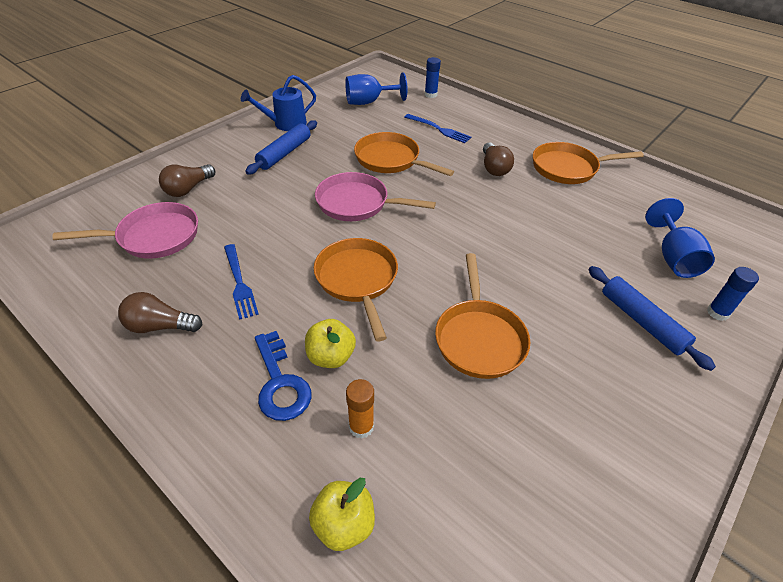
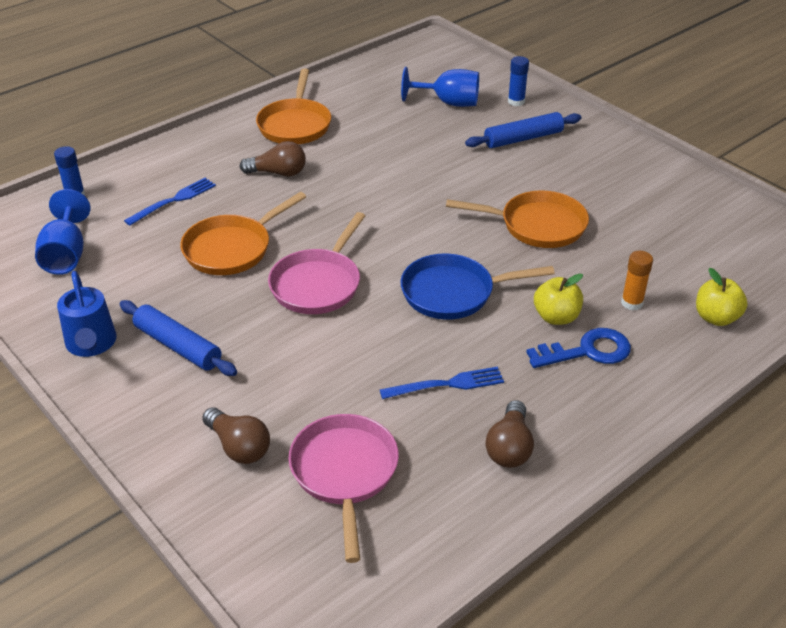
camera: 80 degrees left, 5 degrees down
orange pan [314,238,398,341] -> blue pan [401,254,555,320]

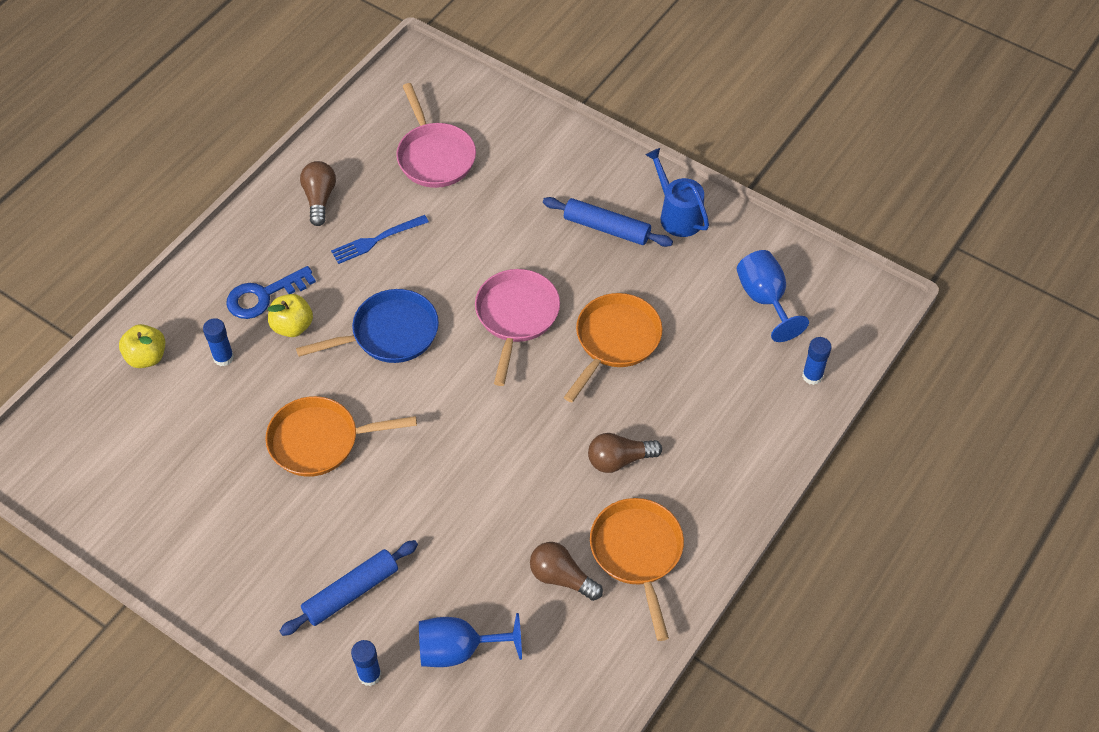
camera: 165 degrees right, 15 degrees up
blue fork [124,178,216,226] -> none
brown light bulb [202,408,270,464] -> brown light bulb moved to [530,542,603,601]
orange glue stick [621,251,653,310] -> blue glue stick [203,318,234,366]

